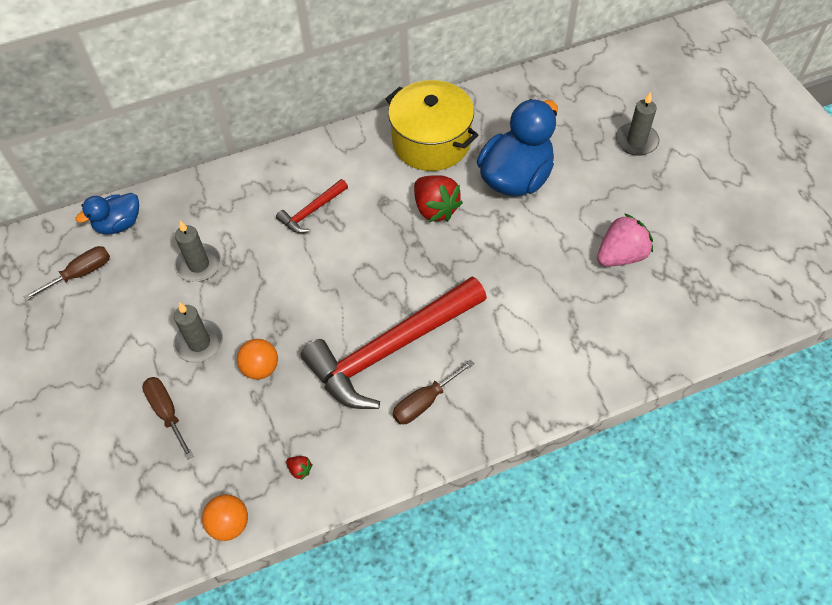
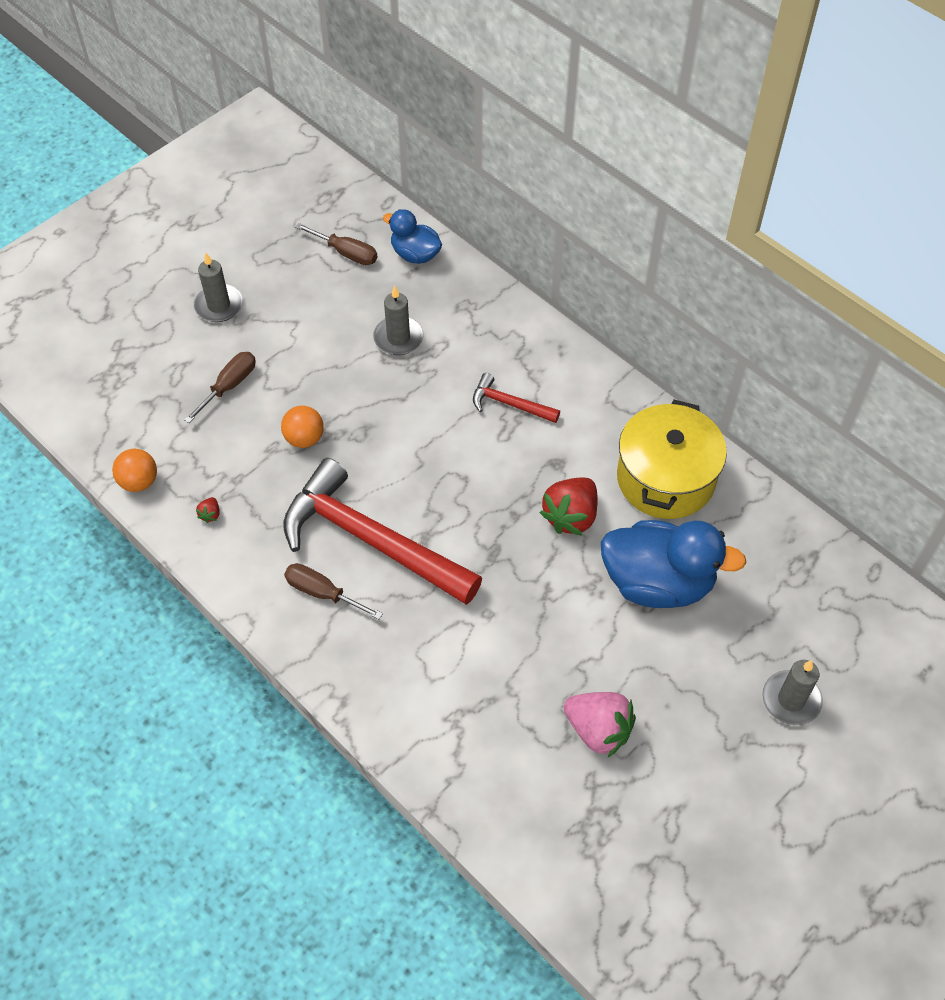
camera: 65 degrees right, 0 degrees up
grey candle [173,302,223,363] -> grey candle moved to [193,253,243,322]

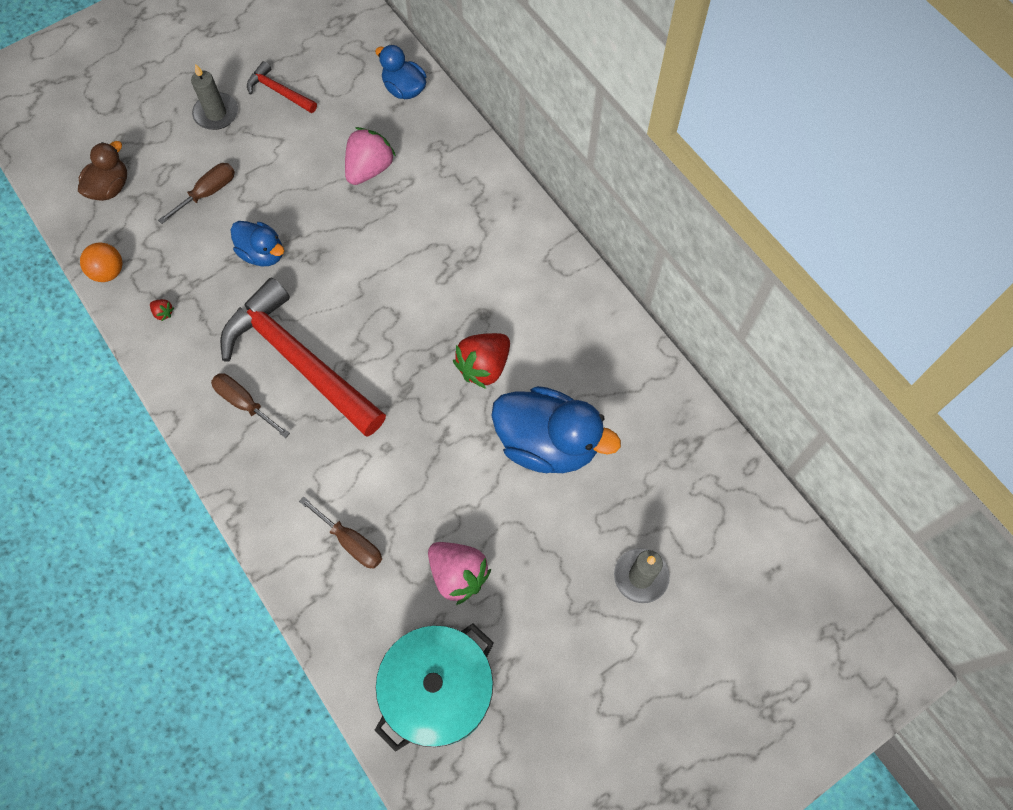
camera: 10 degrees right, 10 degrees up
red strawberry [196,497,220,523] -> red strawberry turned 75 degrees counterclockwise [150,299,174,321]
orange ball [281,406,324,448] -> blue duck [231,221,284,266]
brown screwdriver [295,223,377,265] -> brown screwdriver moved to [299,497,382,568]
grey candle [373,286,424,355] -> pink strawberry [345,127,396,185]
red hammer [473,373,560,423] -> red hammer moved to [247,61,317,113]
yellow pot [617,400,727,519] -> none
none -> brown duck [78,141,127,201]
none -> turquoise pot [374,623,494,752]

